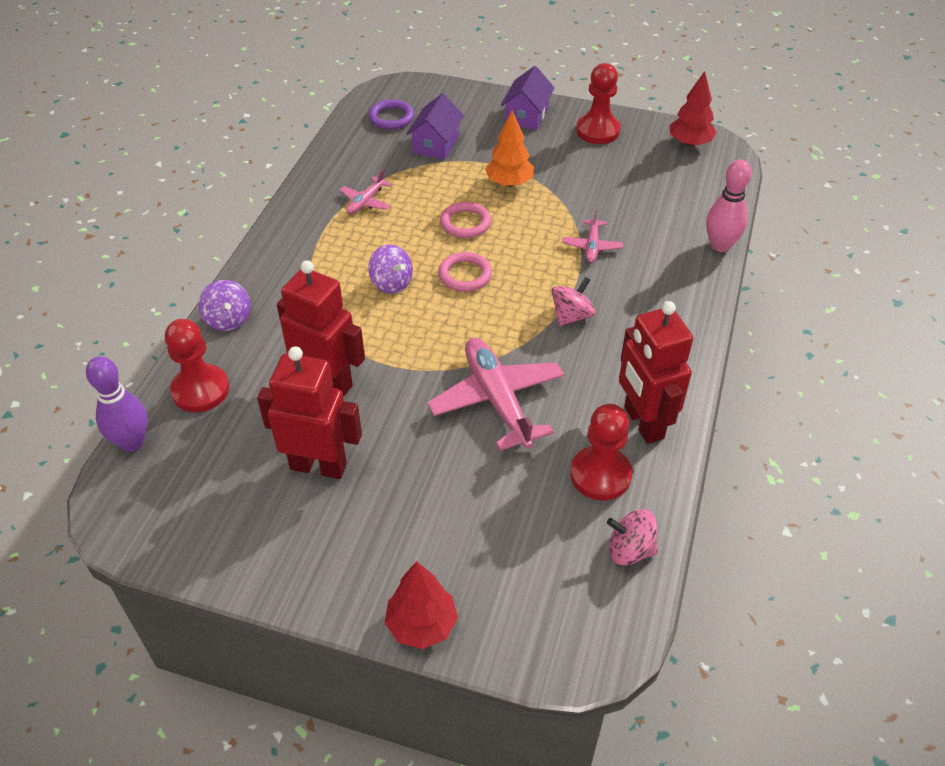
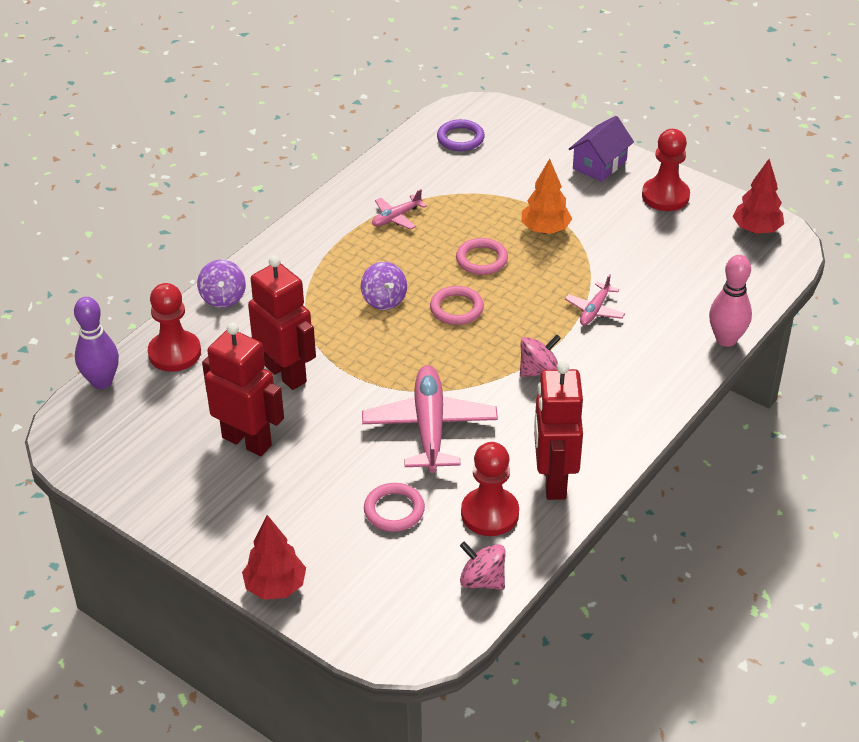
camera: 20 degrees right, 5 degrees down
purple house [407,93,464,160] -> none
none -> pink ring [364,483,425,532]

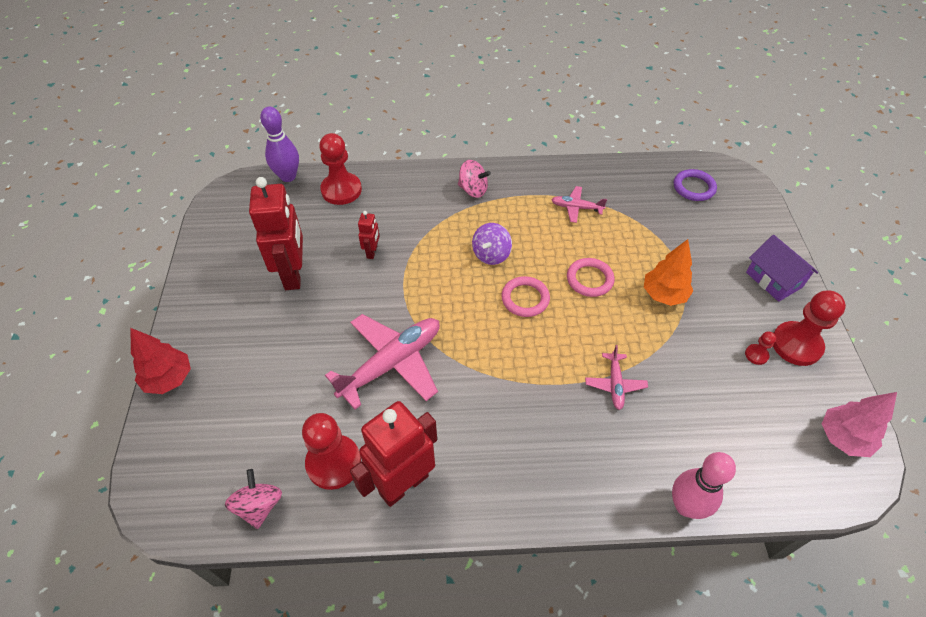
camera: 50 degrees right, 10 degrees up
purple spinning top [197,260,246,308] -> none
red robot [248,255,316,390] -> red robot [358,211,380,259], size x0.46
pink ring [364,483,425,532] -> none
pink spinning top [520,335,561,377] -> pink spinning top moved to [458,160,491,198]
pink plane [565,274,625,326] -> pink plane turned 75 degrees counterclockwise [585,345,648,410]
purple house [569,116,634,182] -> purple house turned 60 degrees clockwise [746,235,819,302]
red tree [733,159,784,234] -> pink tree [822,392,897,457]
none -> red pawn [745,332,776,365]

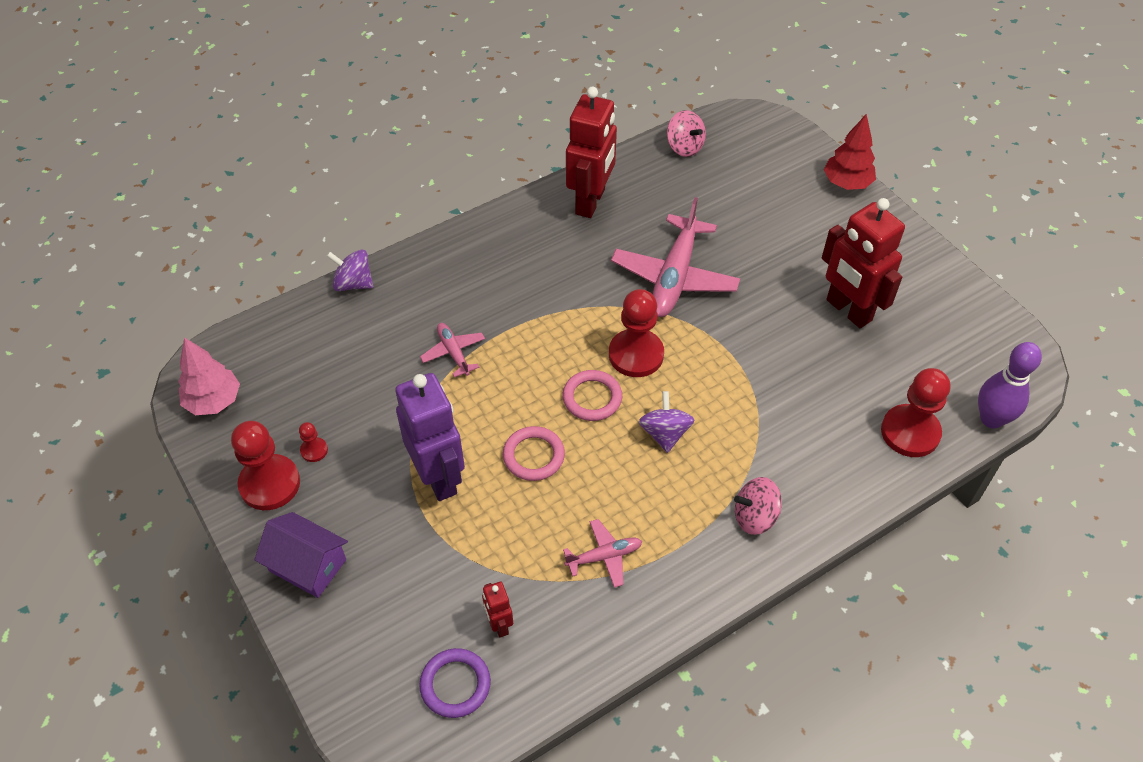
camera: 150 degrees right, 0 degrees up
red pawn [302,413,361,490] -> red pawn moved to [609,289,664,377]
red robot [358,211,380,259] -> red robot moved to [482,582,513,638]
orange tree [644,239,693,306] -> purple robot [395,373,465,501]
pink bowling pin [672,452,736,519] -> purple spinning top [327,249,373,291]

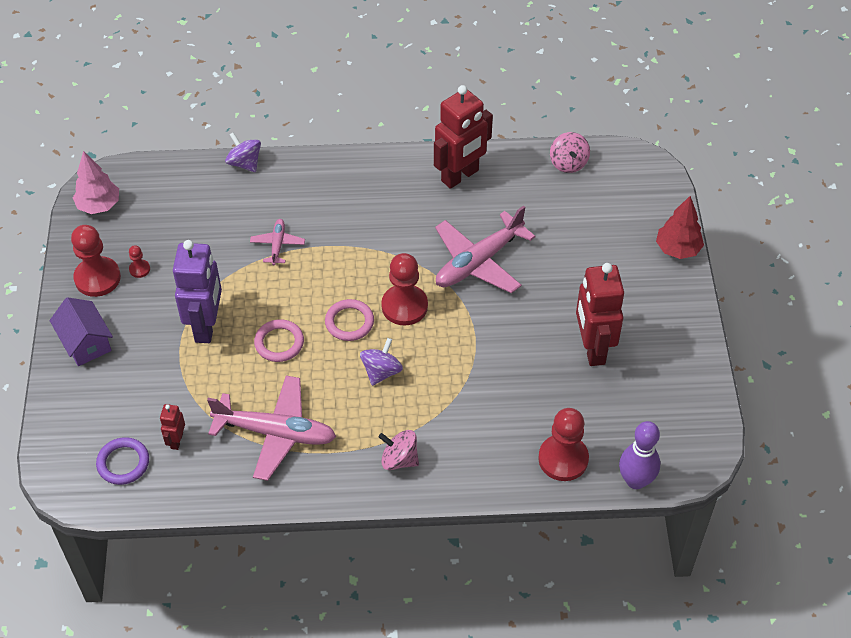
camera: 30 degrees right, 0 degrees up
pink plane [563,519,642,588] -> pink plane [207,376,336,481], size x2.01

